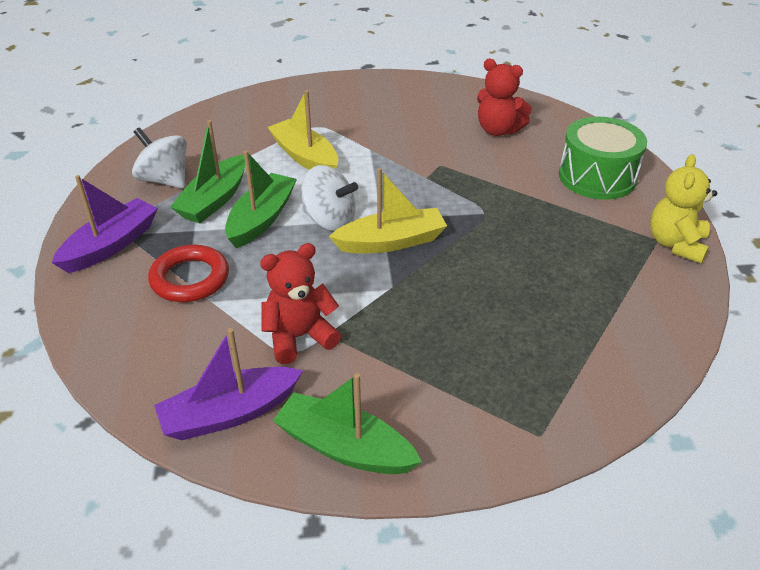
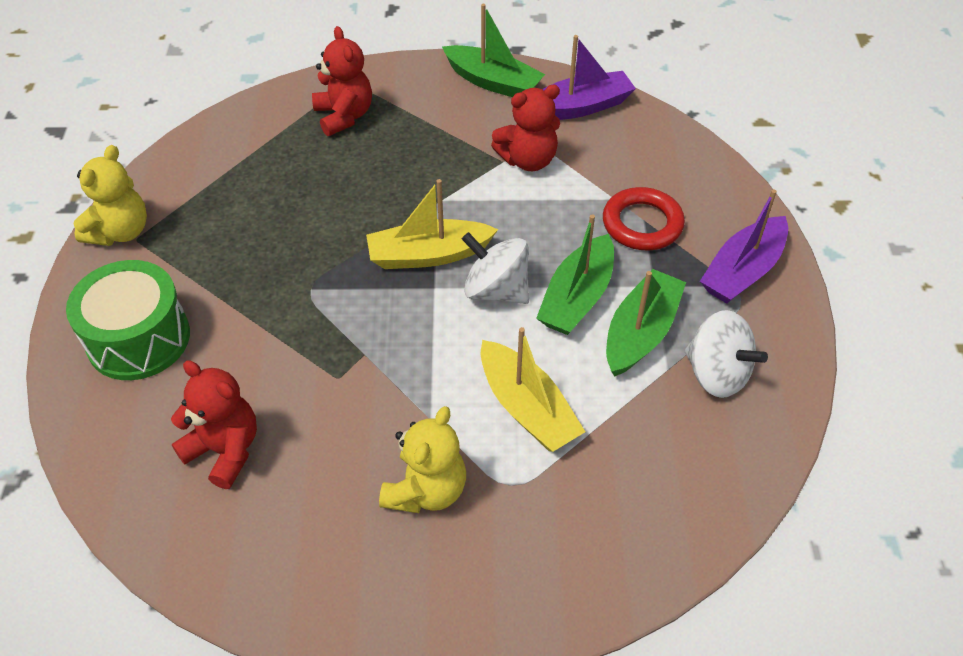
camera: 175 degrees left, 10 degrees up
none -> red teddy bear [312,26,372,136]
none -> yellow teddy bear [379,406,466,513]

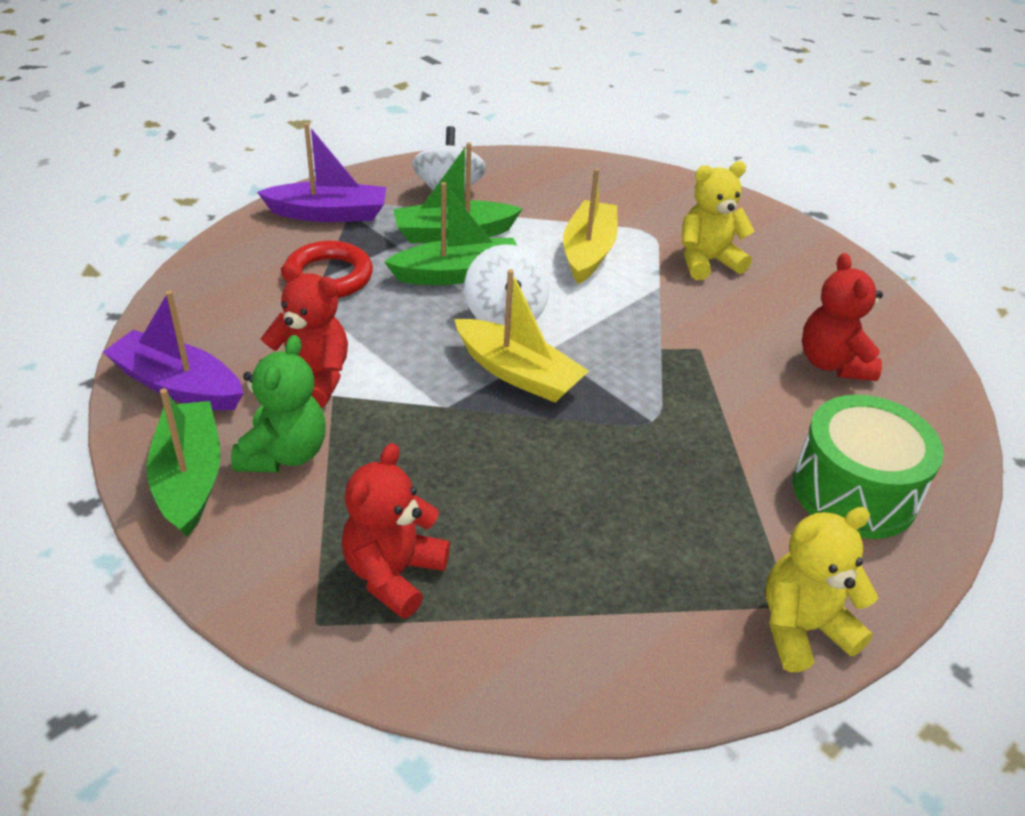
camera: 135 degrees left, 10 degrees down
none -> green teddy bear [231,335,326,473]

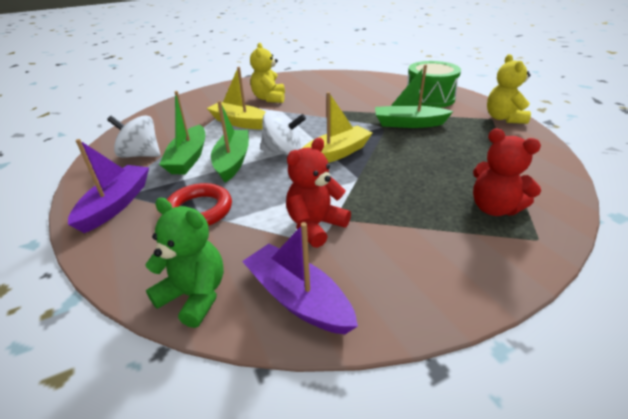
camera: 70 degrees left, 5 degrees down
purple boat [103,290,244,410] -> purple boat turned 90 degrees clockwise [242,222,358,334]
green boat [147,388,221,537] -> green boat moved to [375,65,453,128]
green teddy bear [231,335,326,473] -> green teddy bear moved to [145,198,224,328]
red teddy bear [802,253,883,381] -> none

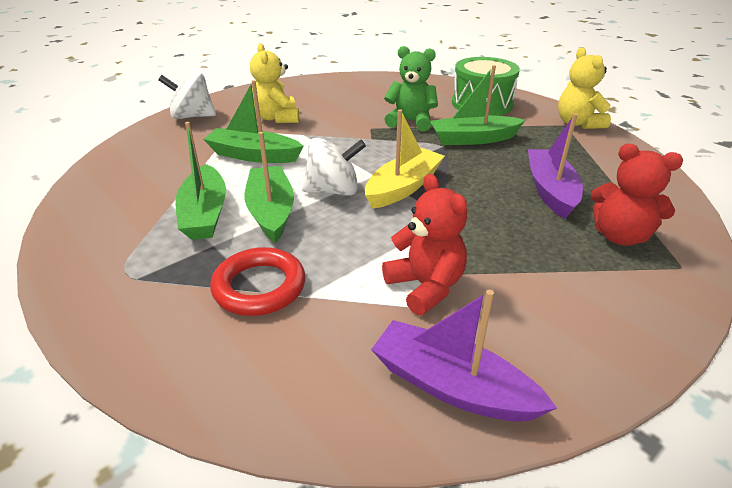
camera: 15 degrees left, 0 degrees up
purple boat [68,139,149,233] -> purple boat moved to [528,114,583,219]
white spinning top [107,115,160,158] -> white spinning top moved to [158,73,216,119]
green teddy bear [145,198,224,328] -> green teddy bear moved to [384,46,438,132]
yellow boat [207,67,266,130] -> green boat [203,80,304,163]
red teddy bear [286,138,351,248] -> red teddy bear turned 120 degrees clockwise [382,174,467,315]

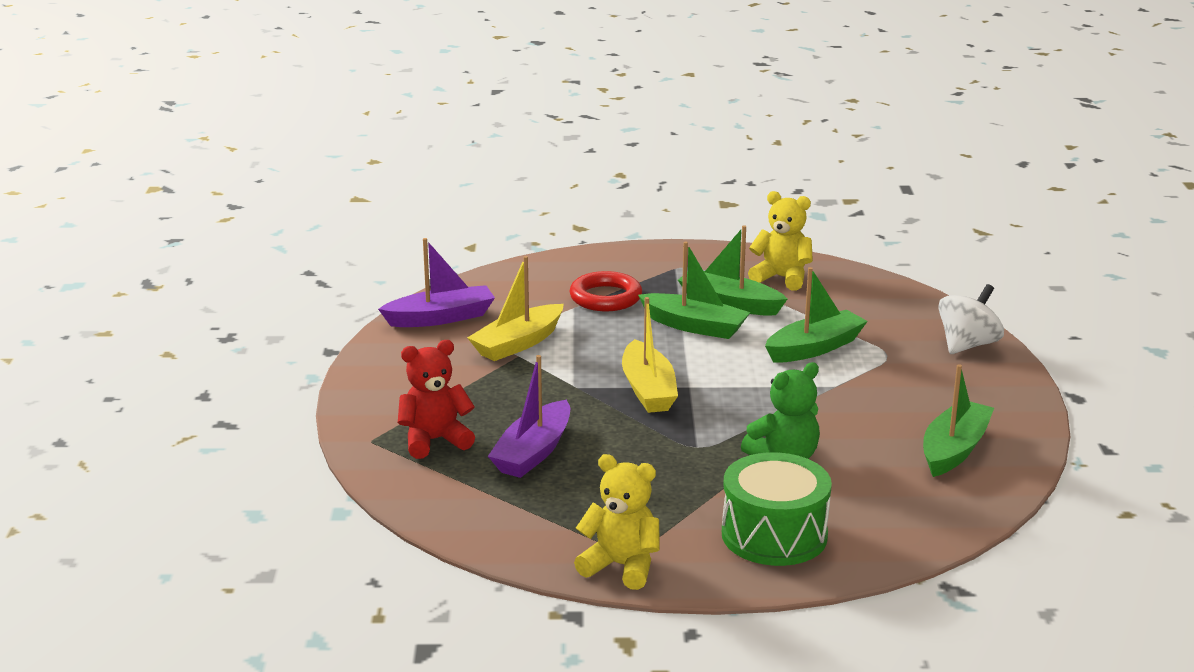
camera: 130 degrees right, 10 degrees down
yellow teddy bear [250,43,299,123] -> yellow teddy bear moved to [748,191,813,291]
white spinning top [302,138,366,196] -> none
red teddy bear [382,174,467,315] -> yellow boat [467,256,564,361]
green boat [430,65,525,145] -> green boat moved to [923,364,994,477]
purple boat [528,114,583,219] -> purple boat turned 75 degrees clockwise [488,355,570,478]

